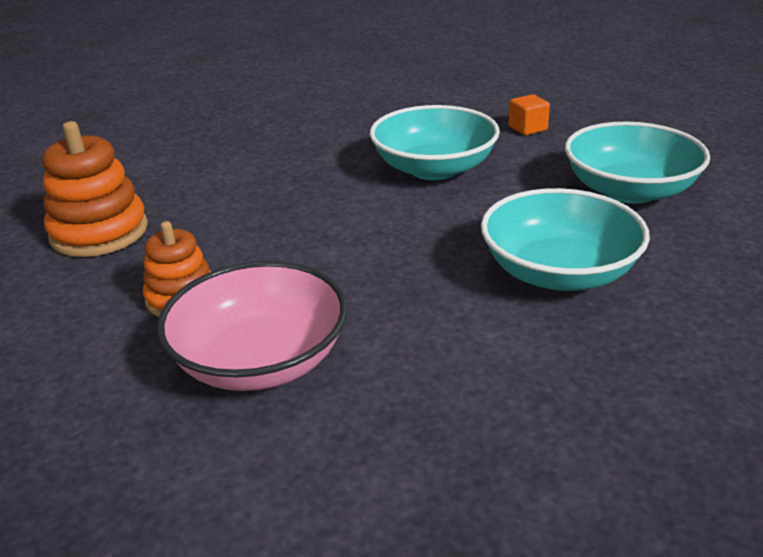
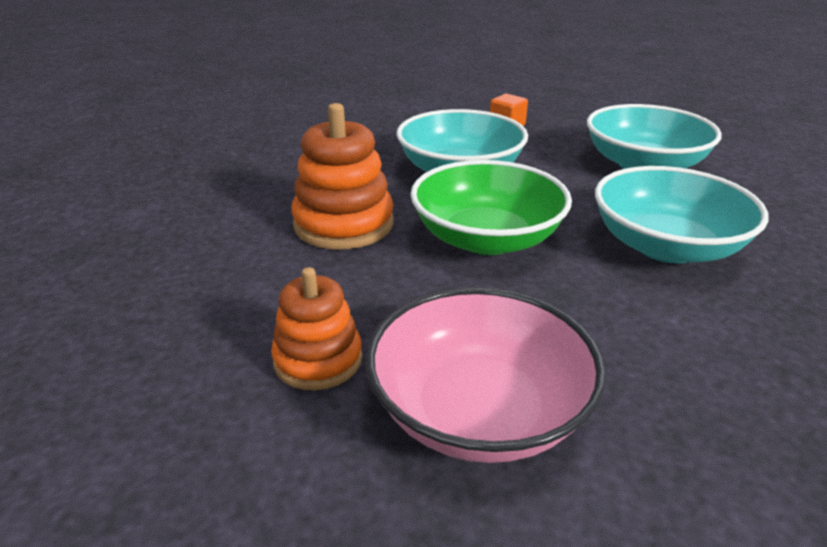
camera: 25 degrees left, 0 degrees up
orange stacking toy [42,121,148,257] -> orange stacking toy moved to [291,103,394,249]
none -> green bowl [410,160,572,255]

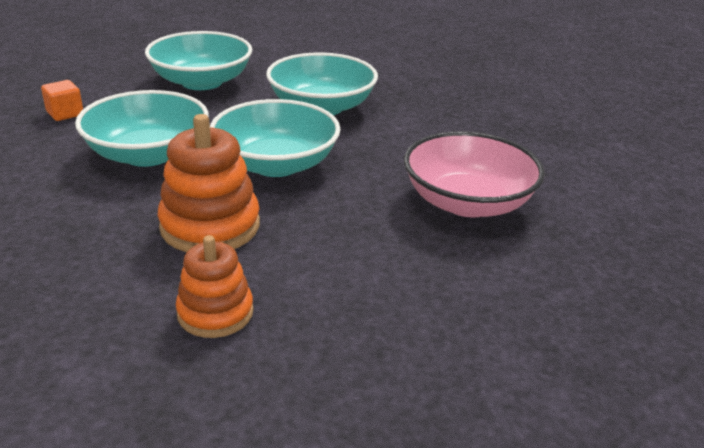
camera: 80 degrees left, 0 degrees up
orange stacking toy [271,267,362,390] -> orange stacking toy moved to [176,235,253,338]
green bowl [410,160,572,255] -> turquoise bowl [210,99,341,177]

